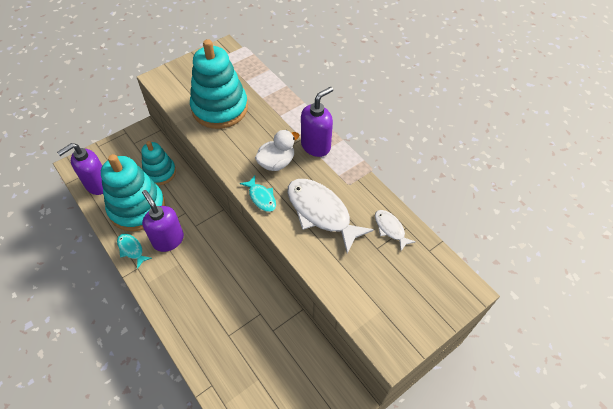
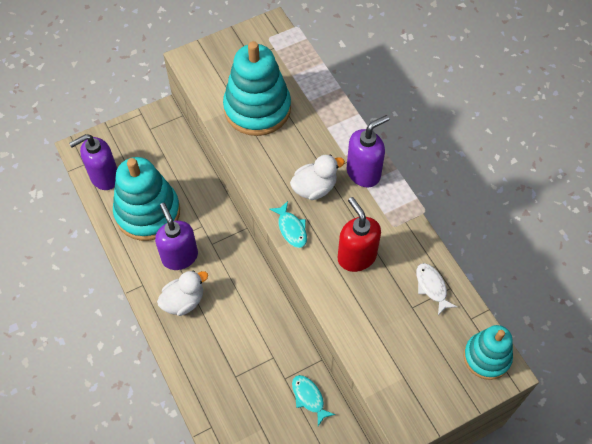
camera: 10 degrees right, 5 degrees up
turquoise fish [117,234,152,269] -> turquoise fish moved to [292,375,335,426]
turquoise stacking toy [141,141,176,185] -> turquoise stacking toy moved to [464,325,513,380]
white fish [287,179,374,254] -> red soap dispenser [338,197,381,272]
none -> white duck [157,270,208,316]

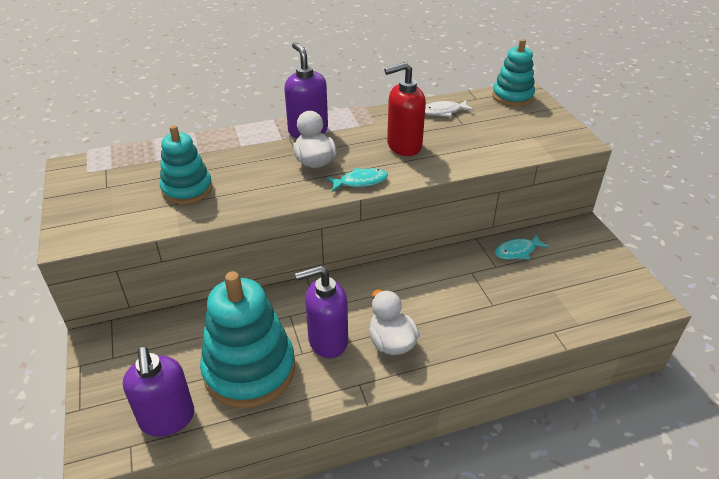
camera: 80 degrees left, 20 degrees down
turquoise stacking toy [223,41,291,136] -> turquoise stacking toy [160,125,213,204], size x0.60

